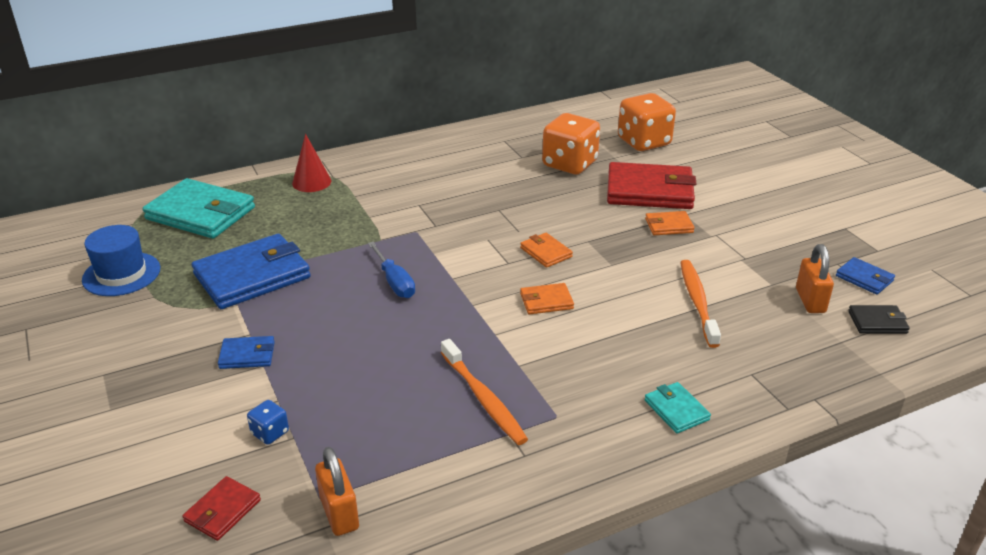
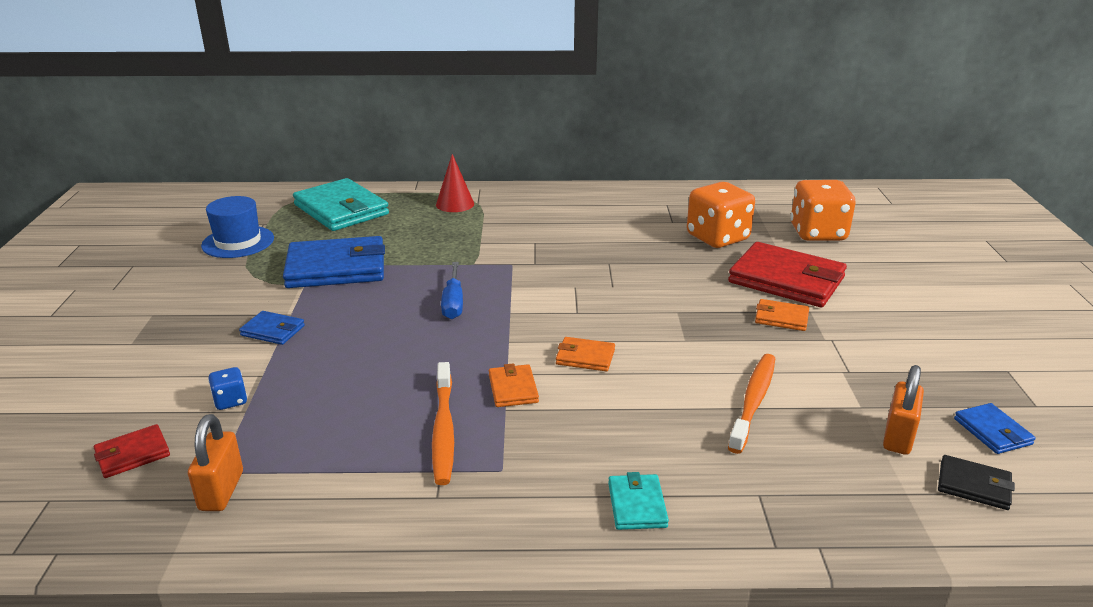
camera: 25 degrees right, 5 degrees down
orange wallet [520,233,573,268] -> orange wallet moved to [489,363,539,407]

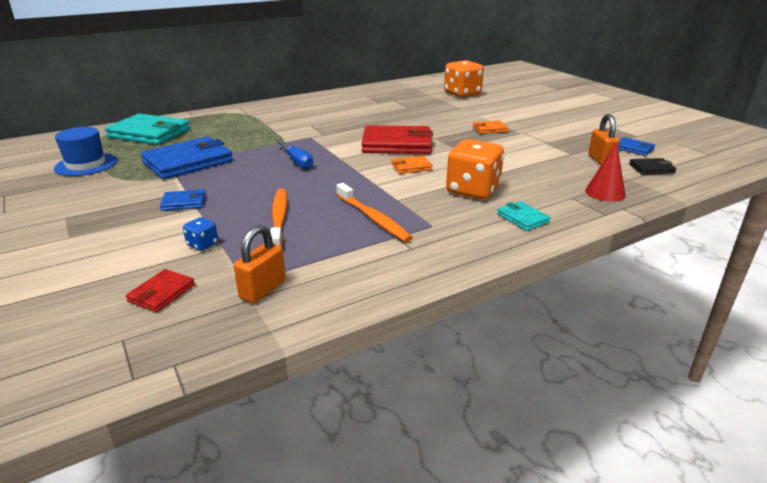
camera: 30 degrees left, 0 degrees up
orange padlock [188,414,243,511] -> orange padlock turned 60 degrees clockwise [234,225,286,303]
red cone [436,154,474,212] -> red cone moved to [585,142,626,202]
orange wallet [489,363,539,407] -> none
orange dice [687,182,755,248] -> orange dice moved to [446,139,504,199]
red wallet [728,242,847,307] -> red wallet moved to [362,125,433,154]
orange toothbrush [728,354,775,454] -> orange toothbrush moved to [271,189,287,247]

